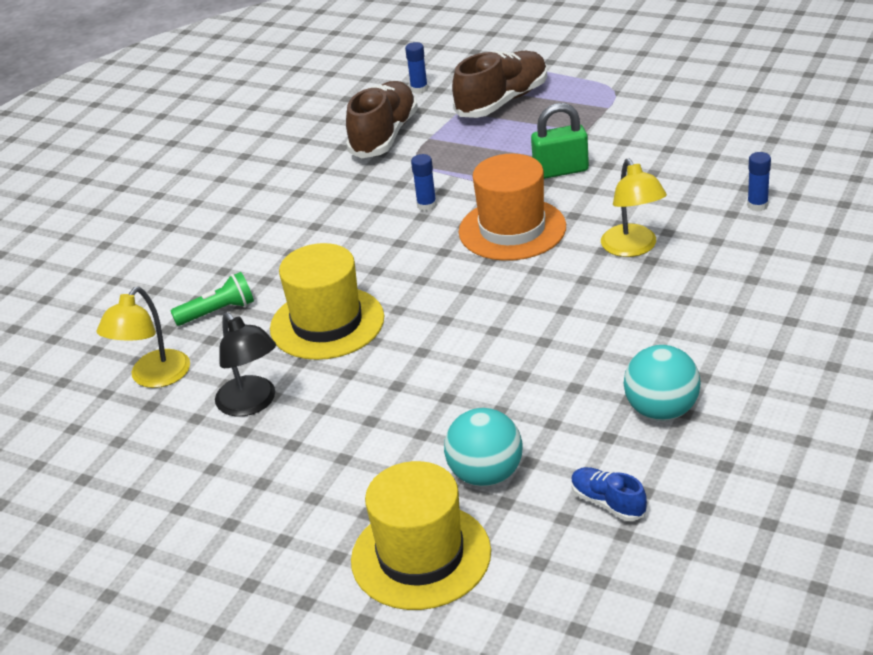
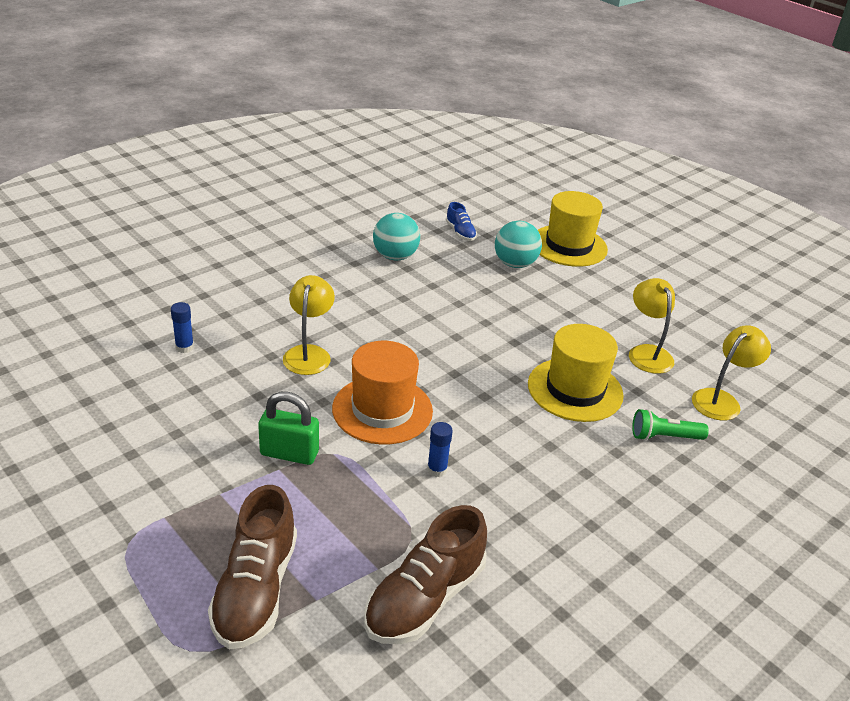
camera: 165 degrees left, 0 degrees up
black lamp [215,312,276,417] -> yellow lamp [629,278,675,374]
blue glue stick [405,42,428,94] -> none
brown shoe [452,51,547,118] -> brown shoe turned 60 degrees counterclockwise [208,485,297,649]

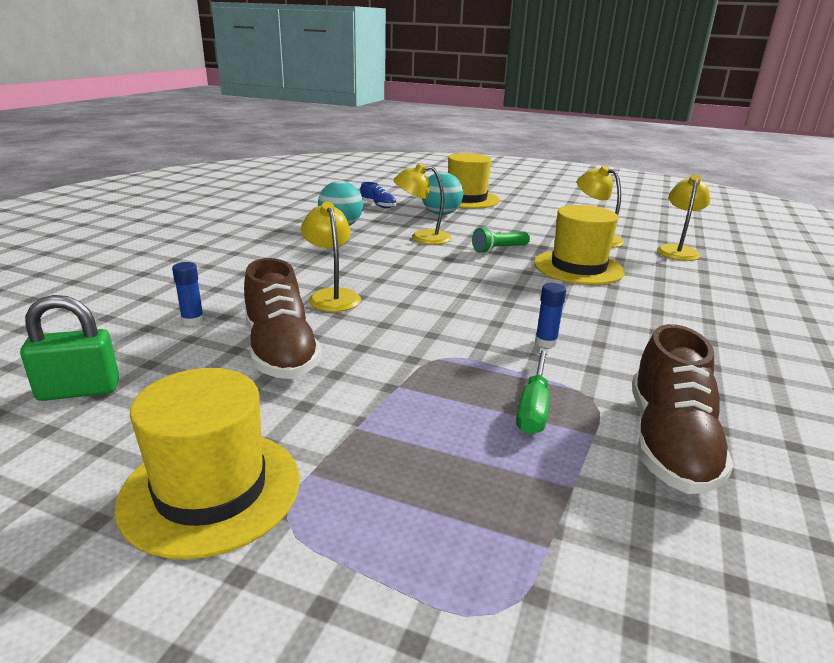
camera: 25 degrees left, 10 degrees down
brown shoe [208,485,297,649] -> brown shoe moved to [244,258,322,379]
green padlock [258,392,319,465] -> green padlock moved to [20,295,119,401]
orange hat [332,341,433,445] -> none
green flashlight [632,409,709,441] -> green flashlight moved to [472,227,530,253]
none -> yellow hat [115,368,300,560]
none -> yellow lamp [393,163,451,245]
none -> green screwdriver [516,348,549,434]

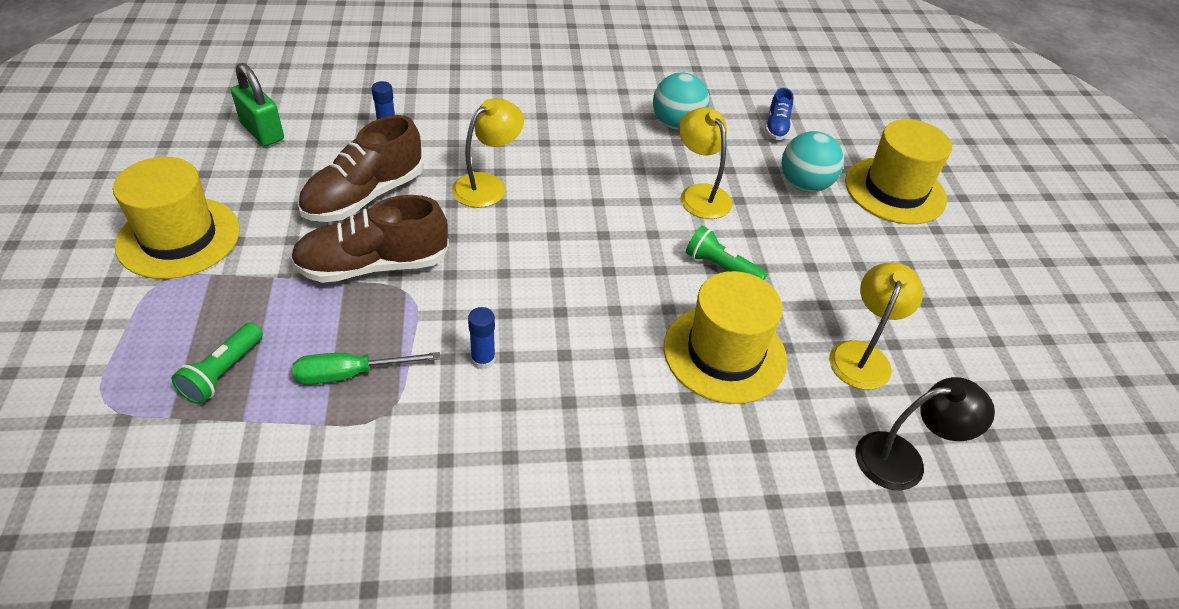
camera: 60 degrees right, 20 degrees up
brown shoe [632,324,734,494] -> brown shoe moved to [291,195,449,283]
yellow lamp [657,175,710,261] -> black lamp [856,377,995,490]
none -> green flashlight [172,322,263,404]

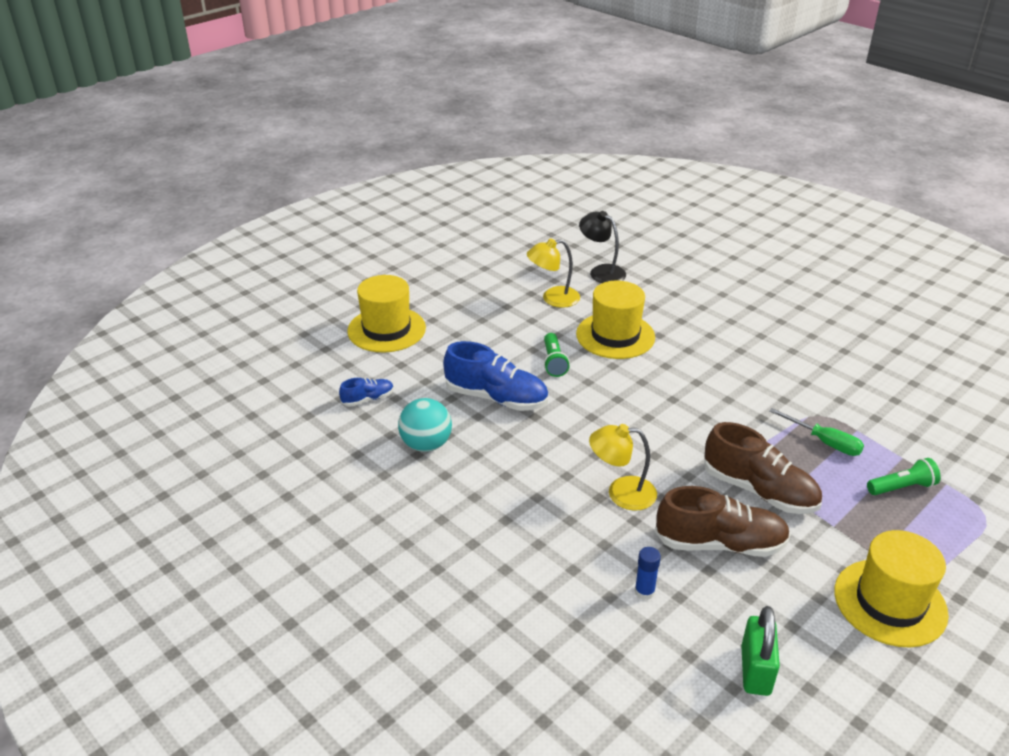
camera: 125 degrees left, 10 degrees down
blue glue stick [468,307,495,370] -> none
yellow lamp [678,107,733,219] -> blue shoe [443,341,548,411]
turquoise ball [782,131,844,192] -> none

